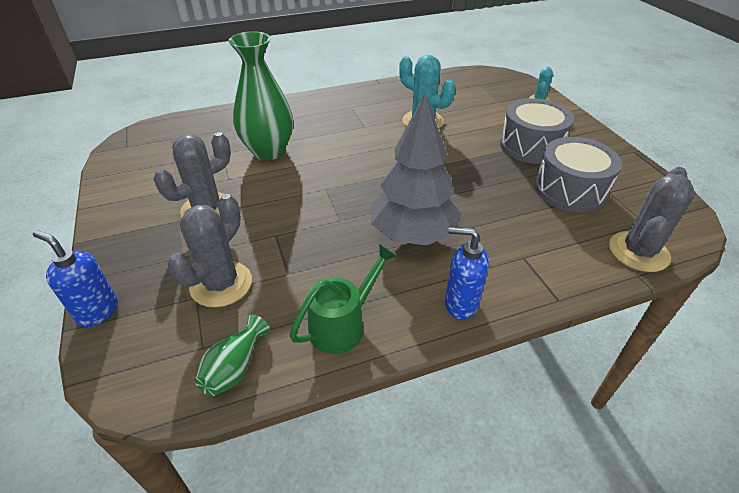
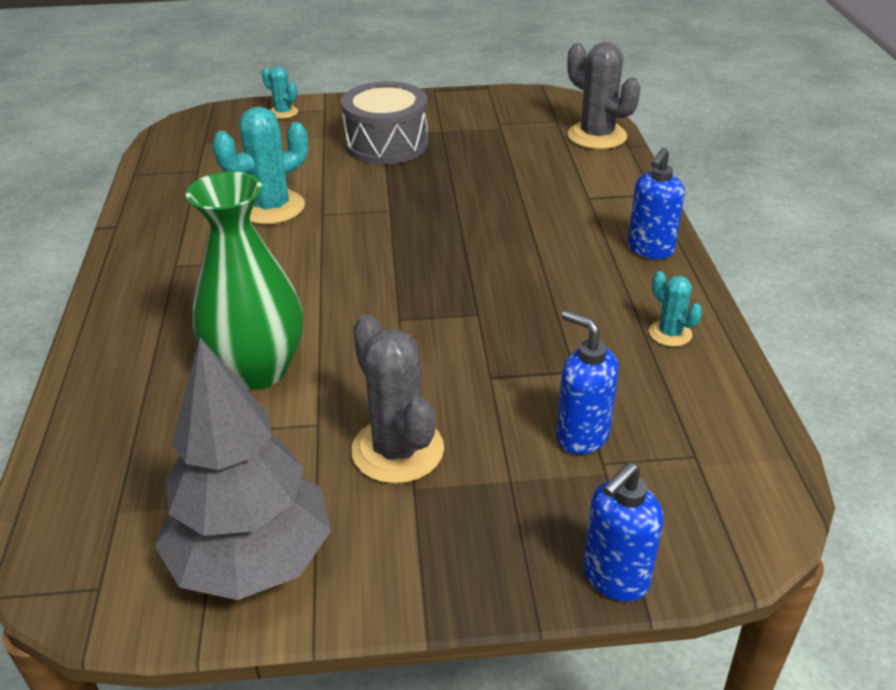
camera: 75 degrees left, 5 degrees down
grey cactus [167,194,252,308] -> blue soap dispenser [556,310,619,455]
green vase [195,315,270,396] -> none
green watering can [289,244,397,354] -> turquoise cactus [649,271,703,347]
grey tree [371,92,461,245] -> grey tree moved to [155,337,331,600]
grey drum [535,137,622,213] -> none

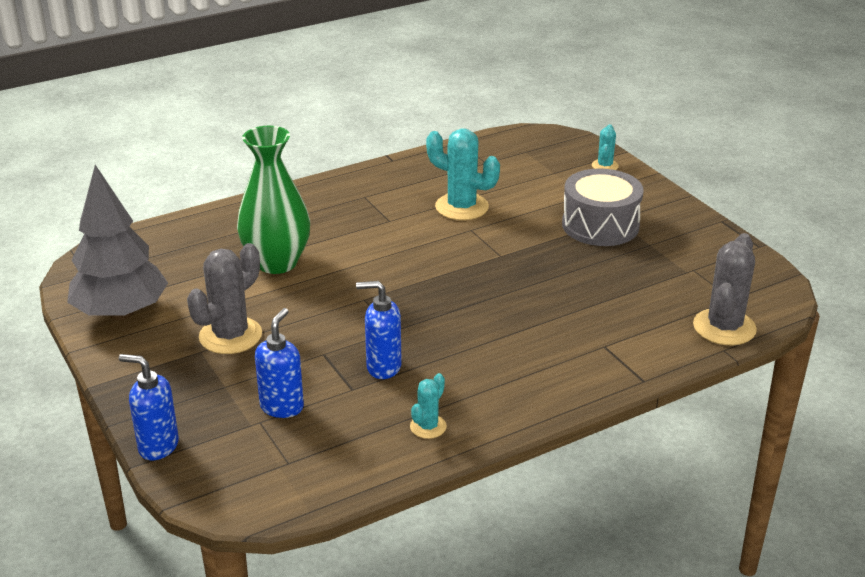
camera: 65 degrees right, 5 degrees down
blue soap dispenser [628,148,685,259] -> blue soap dispenser moved to [356,281,402,379]

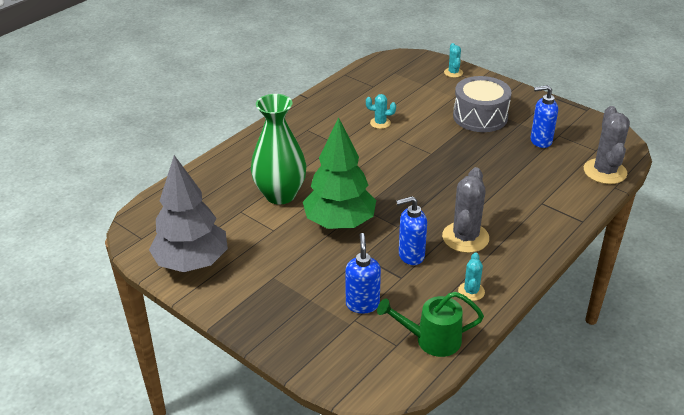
camera: 20 degrees left, 5 degrees up
blue soap dispenser [119,354,179,461] -> blue soap dispenser moved to [530,85,558,148]
grey cactus [187,243,262,354] -> grey cactus moved to [442,167,489,253]
turquoise cactus [426,128,500,220] -> turquoise cactus [366,94,396,129], size x0.53
none -> green tree [303,117,376,229]
none -> green watering can [377,292,484,357]

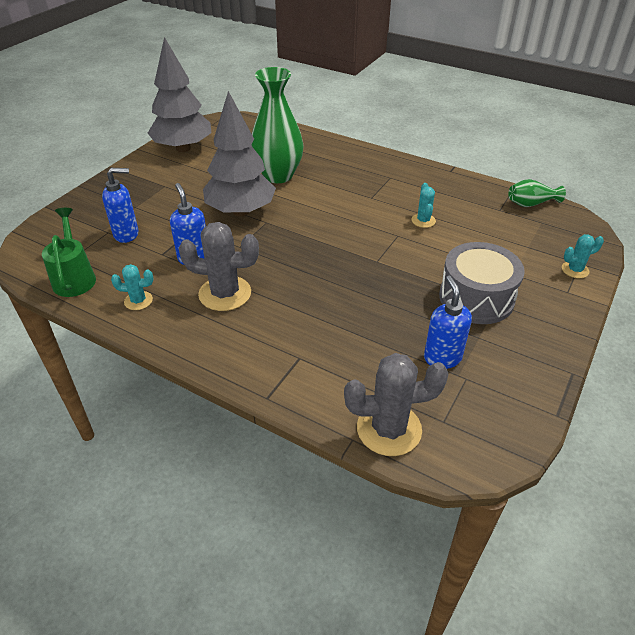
camera: 80 degrees right, 5 degrees up
green tree [303,117,376,229] -> grey tree [203,91,276,216]
none -> green vase [508,179,566,207]

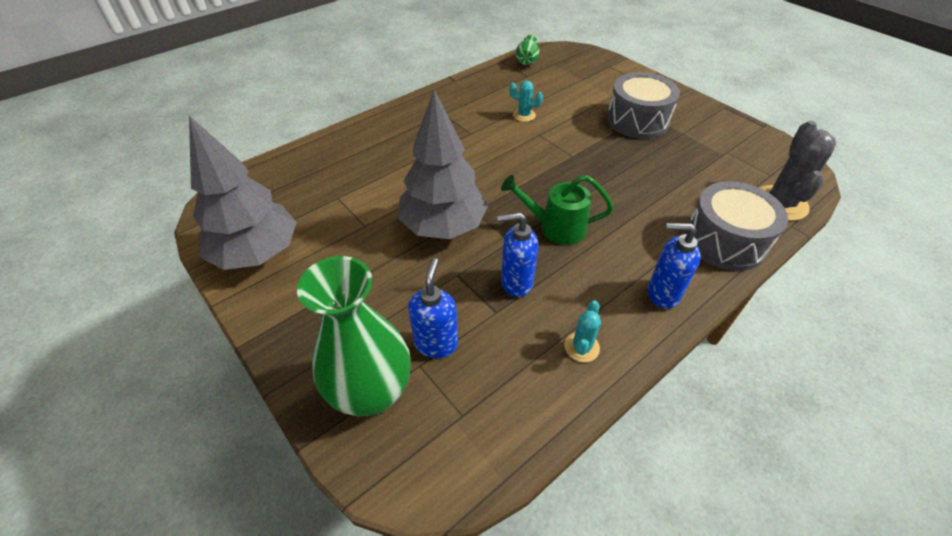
camera: 70 degrees left, 5 degrees up
green watering can [42,208,96,297] -> green watering can moved to [501,175,613,245]
grey cactus [179,222,259,311] -> none
green vase [251,67,304,183] -> green vase moved to [297,256,411,416]
blue soap dispenser [424,276,472,369] -> blue soap dispenser moved to [648,223,701,309]
turquoise cactus [562,234,604,278] -> none
none -> grey drum [685,181,788,271]

